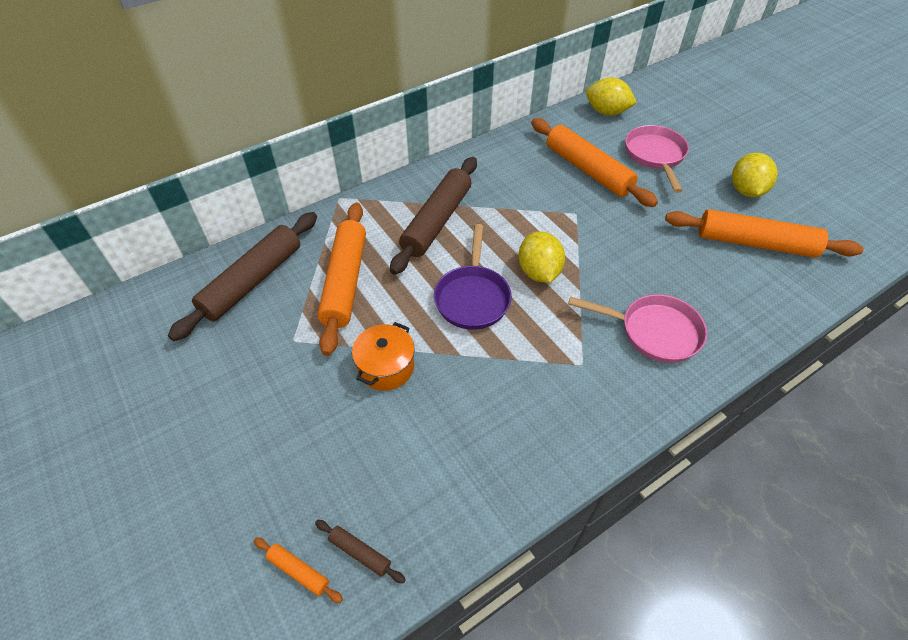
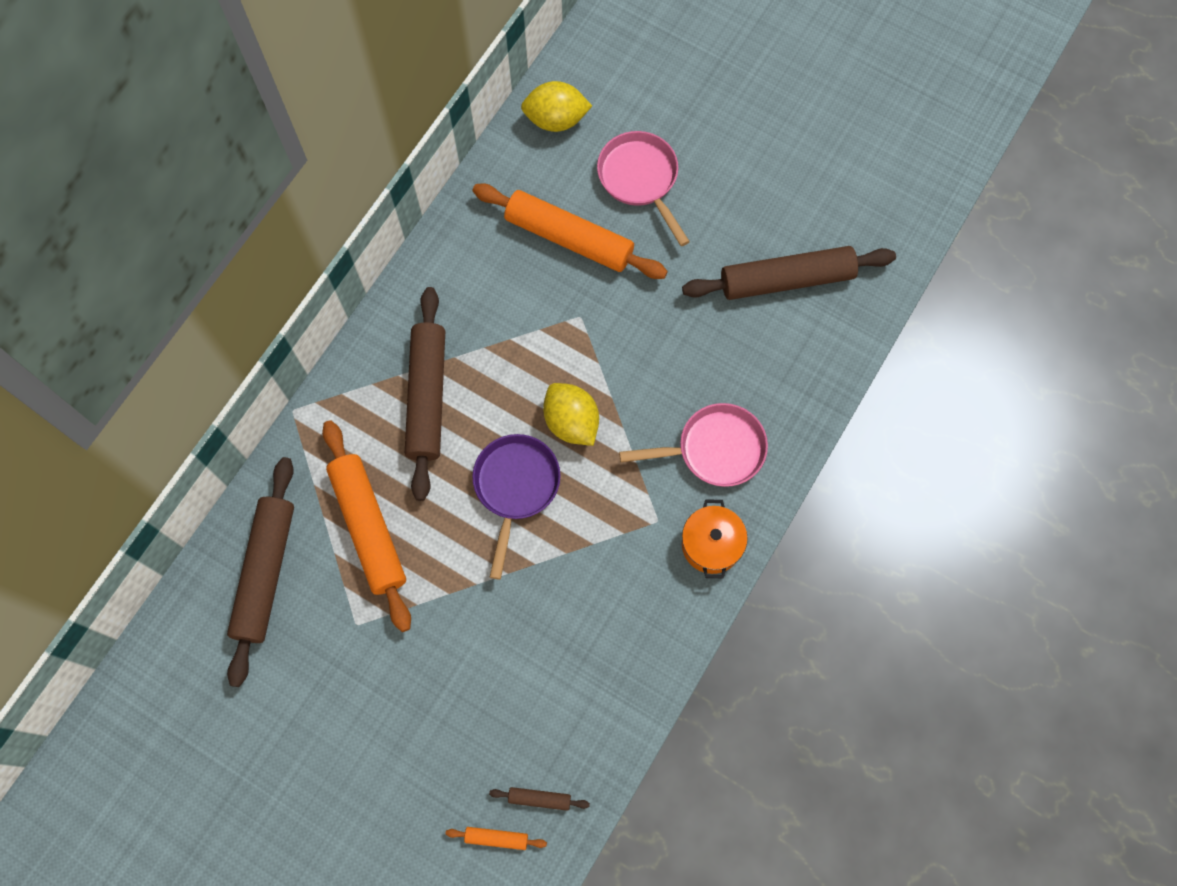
camera: 25 degrees left, 20 degrees up
orange pot [352,322,415,391] -> orange pot moved to [682,499,748,578]
purple pan [434,224,512,330] -> purple pan turned 150 degrees counterclockwise [472,434,561,580]
orange rolling pin [665,209,863,258] -> brown rolling pin [682,246,896,300]
yellow lemon [732,153,778,197] -> none

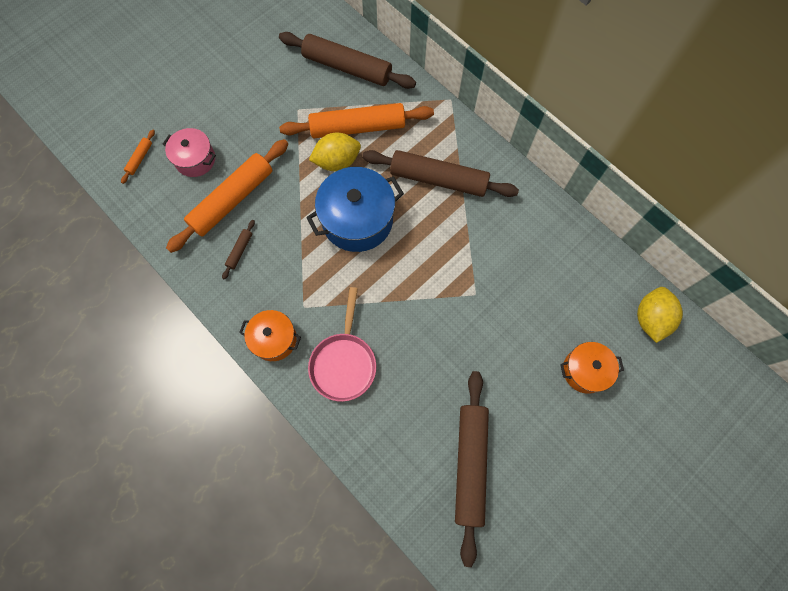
camera: 105 degrees right, 0 degrees up
orange rolling pin [472,184,668,279] -> orange rolling pin moved to [166,139,288,253]
purple pan [472,434,561,580] -> blue pot [306,167,404,252]
brown rolling pin [489,787,590,811] -> brown rolling pin moved to [222,220,255,280]
yellow lemon [543,383,599,446] -> yellow lemon moved to [309,133,361,171]
pink pan [597,131,690,246] -> orange pot [560,342,624,394]
none -> pink pot [163,128,216,177]

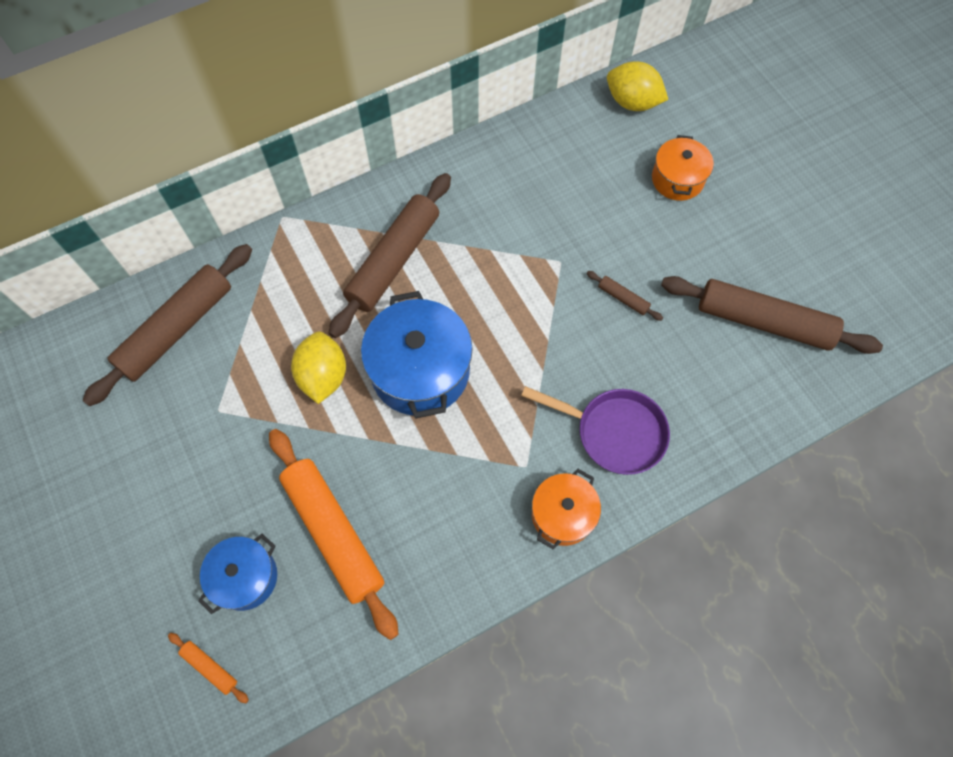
camera: 75 degrees left, 5 degrees down
pink pot [163,128,216,177] -> blue pot [198,534,277,614]
brown rolling pin [222,220,255,280] -> brown rolling pin moved to [586,271,663,321]
orange rolling pin [279,103,434,138] -> none
pink pan [308,287,376,402] -> purple pan [521,386,670,475]

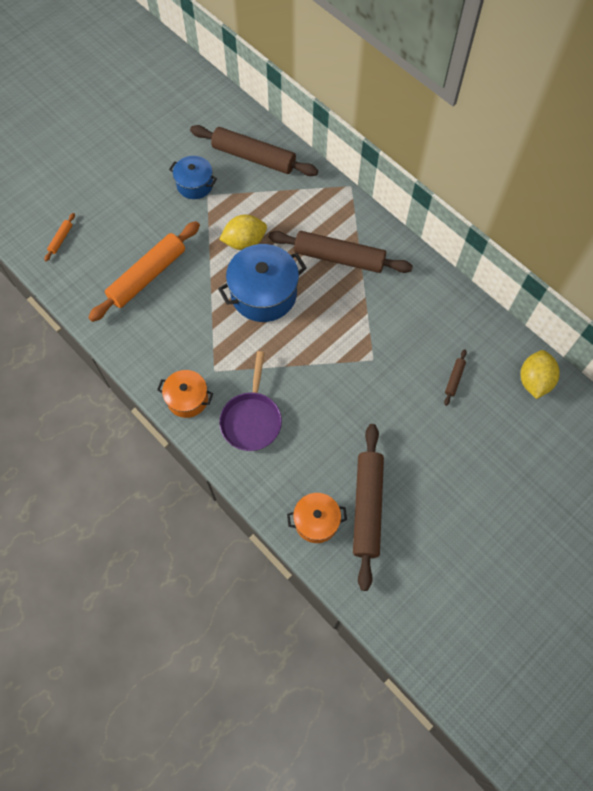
camera: 75 degrees right, 0 degrees up
blue pot [198,534,277,614] -> blue pot moved to [169,156,217,199]
brown rolling pin [586,271,663,321] -> brown rolling pin moved to [444,349,467,406]
orange pot [652,135,714,201] -> orange pot moved to [287,493,347,543]

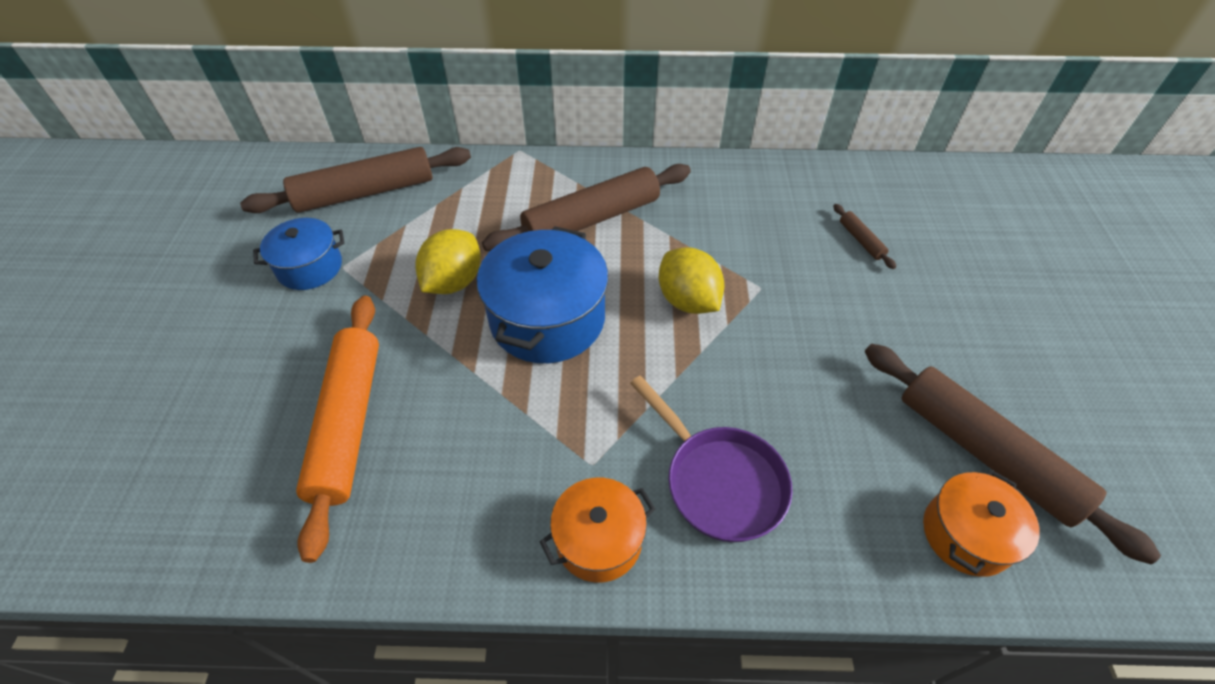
camera: 45 degrees left, 15 degrees down
orange rolling pin [44,213,75,261] -> none
yellow lemon [521,350,560,399] -> yellow lemon moved to [659,247,724,314]

